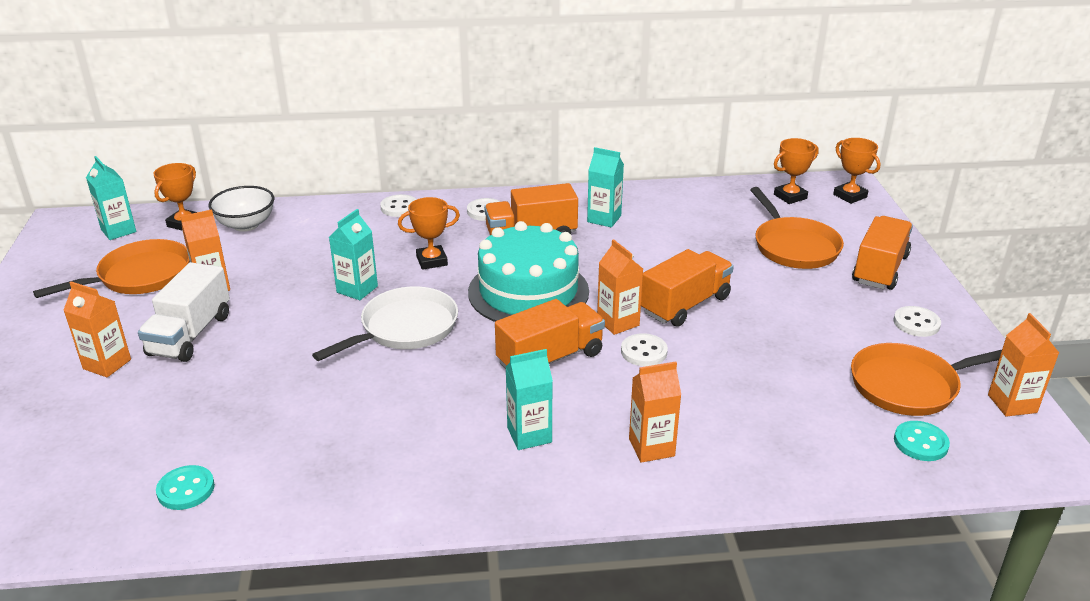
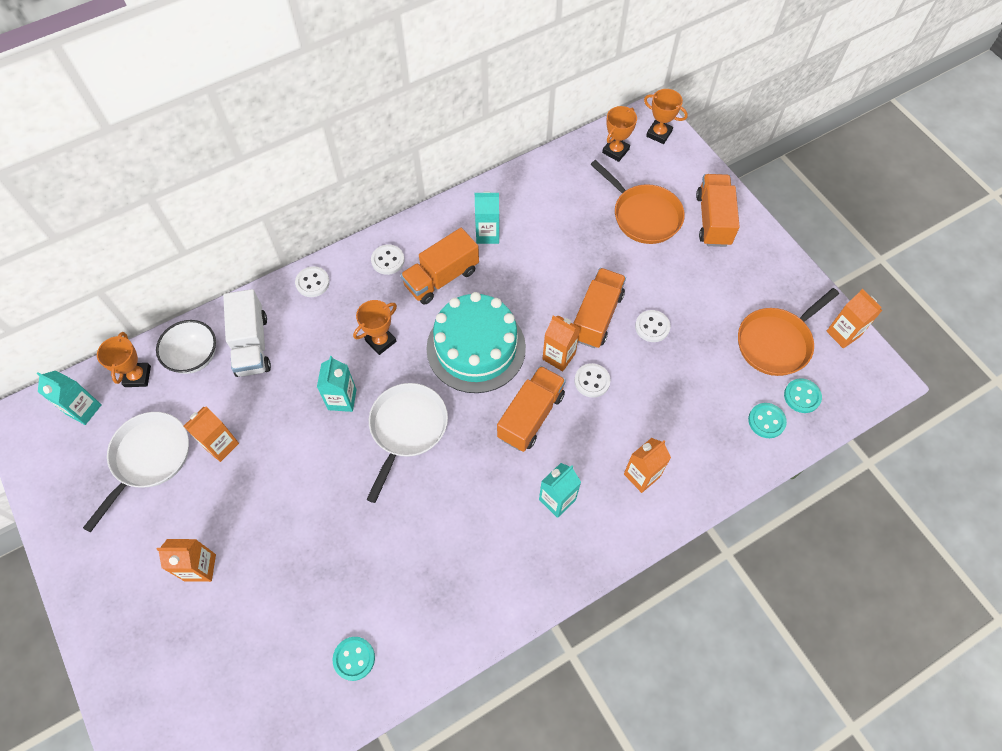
camera: 25 degrees left, 30 degrees up
orange pan [33,239,190,298] -> white pan [83,412,189,532]
white truck [138,262,230,362] -> white truck moved to [223,289,271,377]
white button [894,306,941,337] -> white button moved to [635,310,670,342]
none -> turquoise button [748,403,787,438]

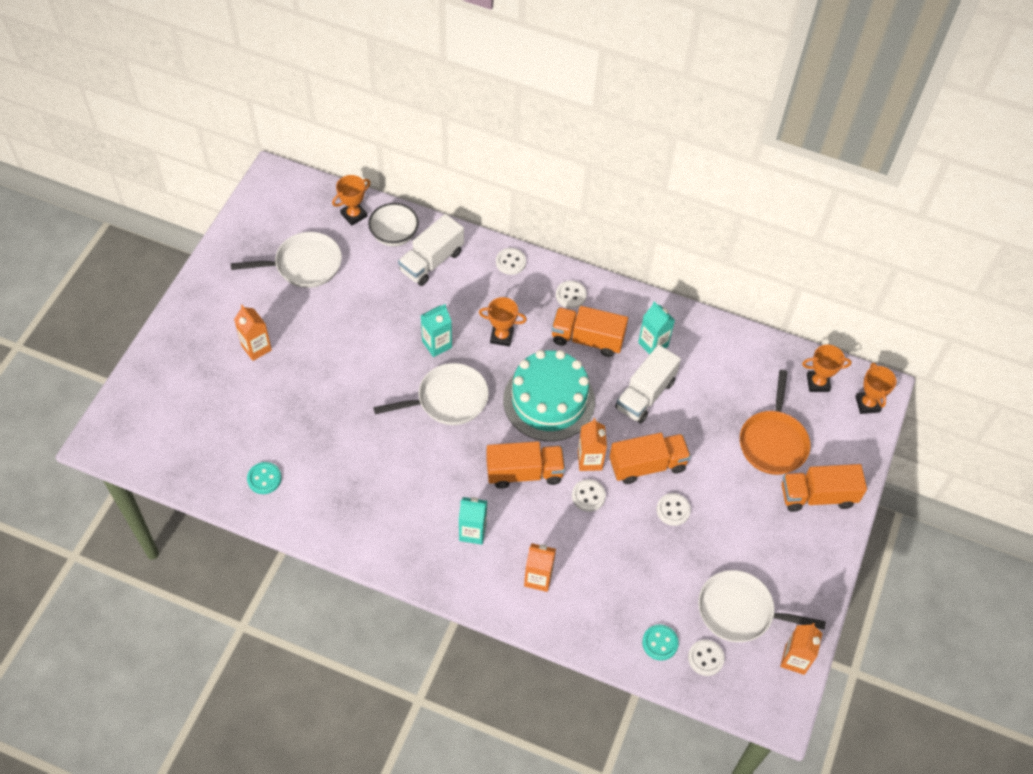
camera: 50 degrees right, 5 degrees down
turquoise carton [37,371,102,425] -> none
orange carton [183,406,239,462] -> none
orange truck [696,174,740,247] -> orange truck turned 150 degrees counterclockwise [781,464,867,512]
orange pan [738,288,839,376] -> white pan [698,570,826,642]
turquoise button [784,378,822,413] -> white button [688,640,725,676]
none -> white truck [615,345,681,423]

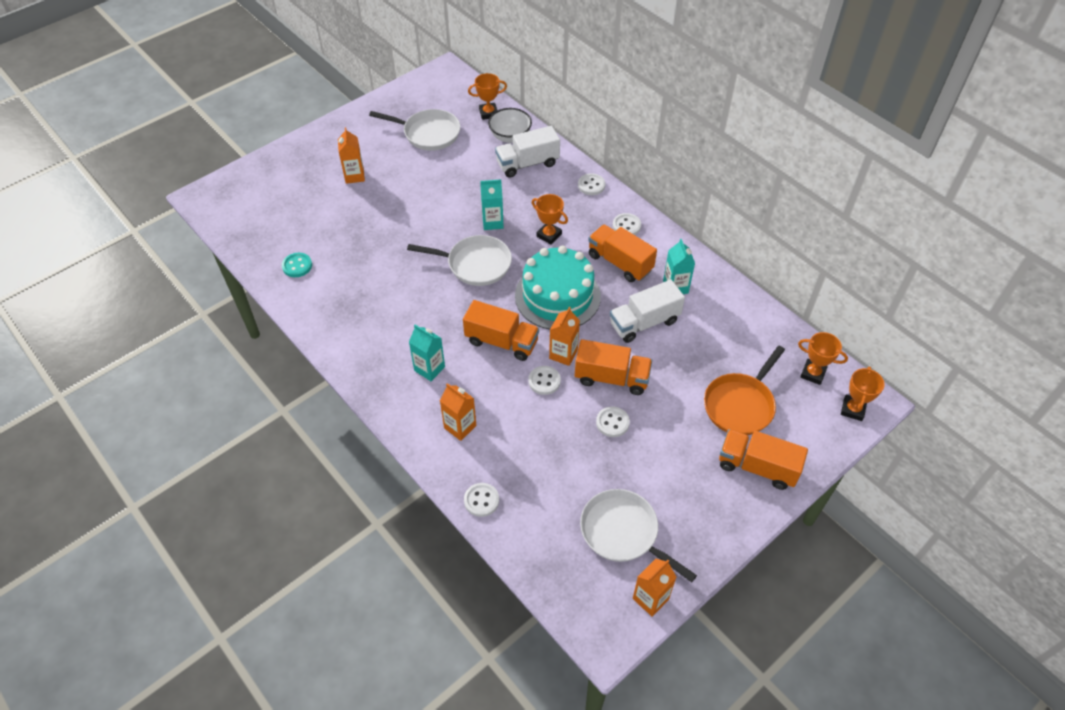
camera: 30 degrees right, 5 degrees down
turquoise button [642,624,679,661] -> none
white button [688,640,725,676] -> white button moved to [464,483,499,517]

